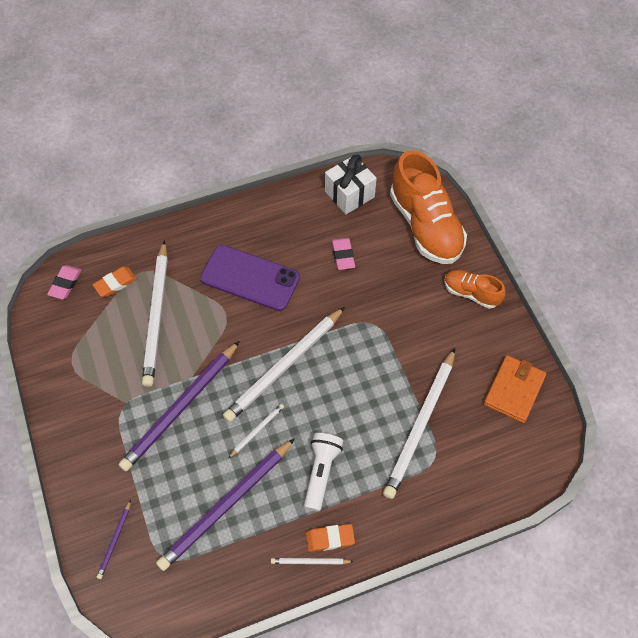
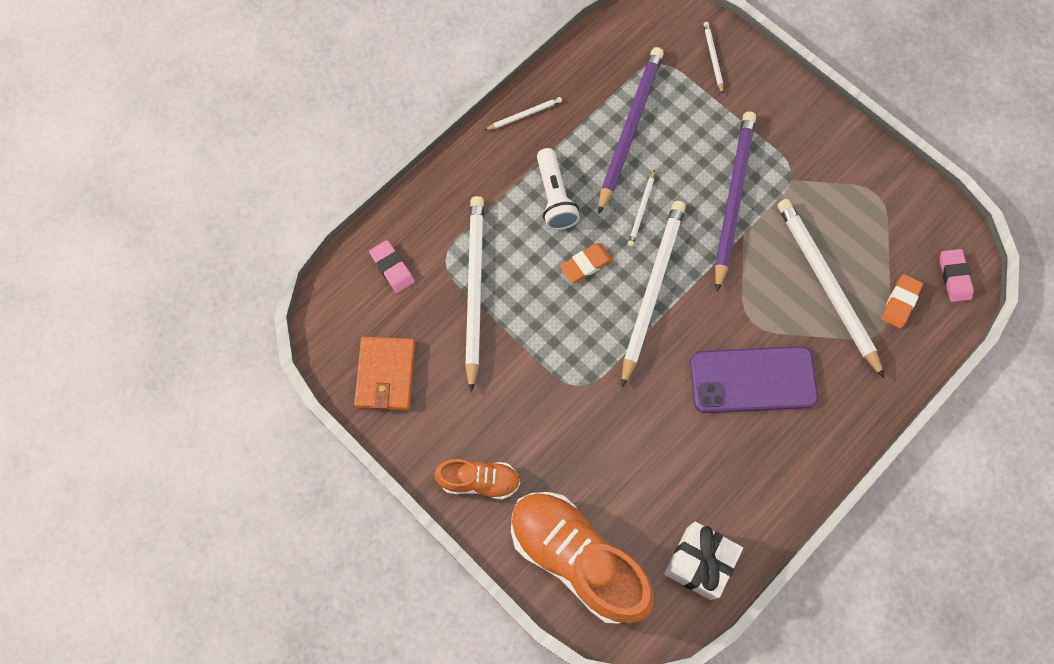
camera: 155 degrees right, 10 degrees up
purple pencil [96,500,131,579] -> white pencil [703,22,723,94]
orange eraser [306,524,355,552] -> orange eraser moved to [560,243,613,283]
pink eraser [332,238,355,270] -> pink eraser moved to [369,240,415,293]

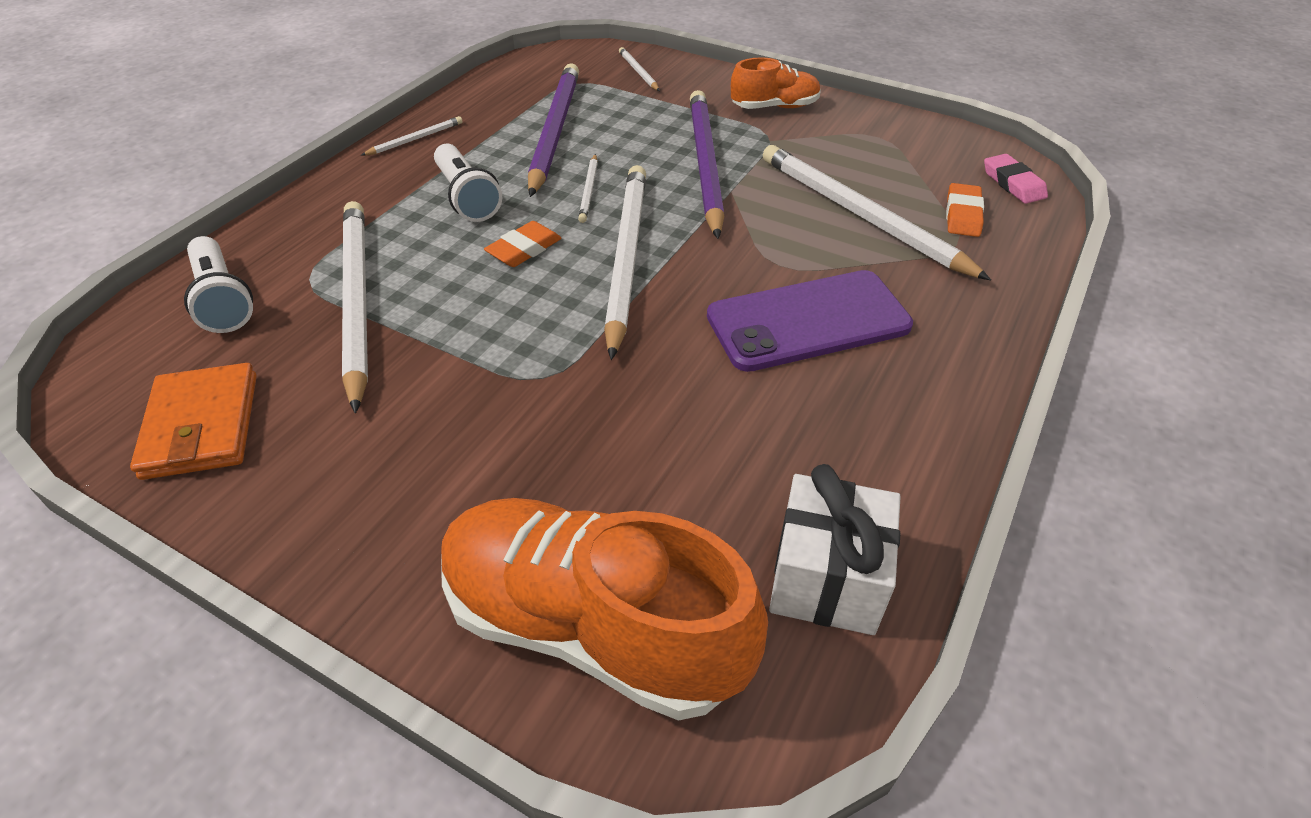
camera: 15 degrees left, 25 degrees down
pink eraser [369,240,415,293] -> white flashlight [184,236,253,333]
orange shoe [434,459,520,500] -> orange shoe moved to [731,57,821,109]

